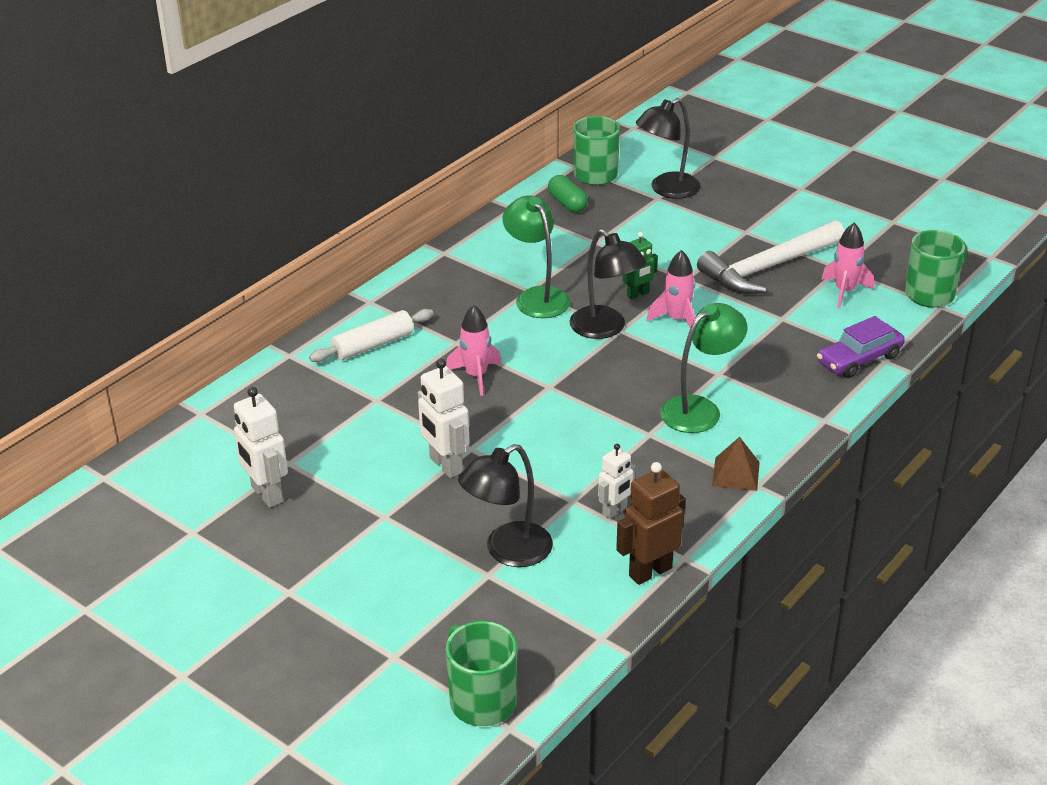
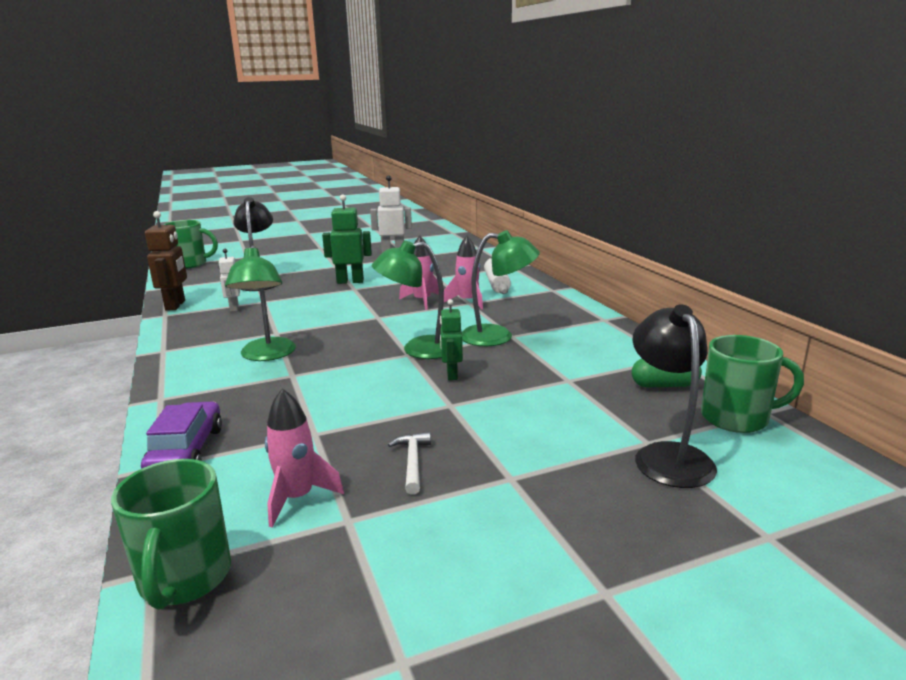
camera: 120 degrees right, 15 degrees down
white robot [418,359,470,478] -> green robot [322,194,372,284]
black lamp [570,229,646,339] -> green lamp [372,240,444,359]
pink rocket [646,250,695,328] -> pink rocket moved to [444,236,483,309]
white hammer [697,220,845,294] -> white hammer [388,432,431,495], size x0.41
brown pyramid [712,437,760,491] -> none

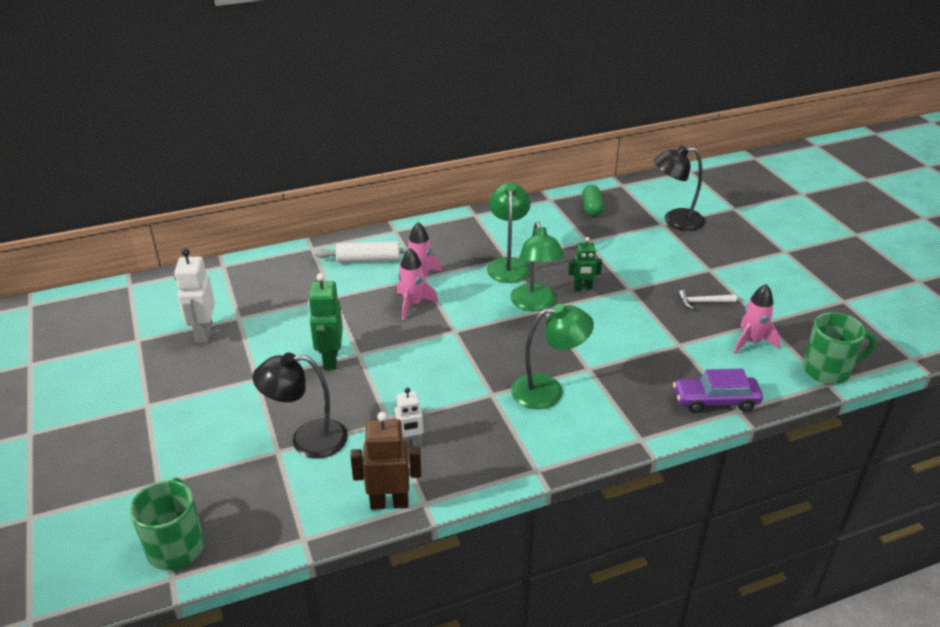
camera: 90 degrees left, 15 degrees up
green mug [701,335,804,433] -> none

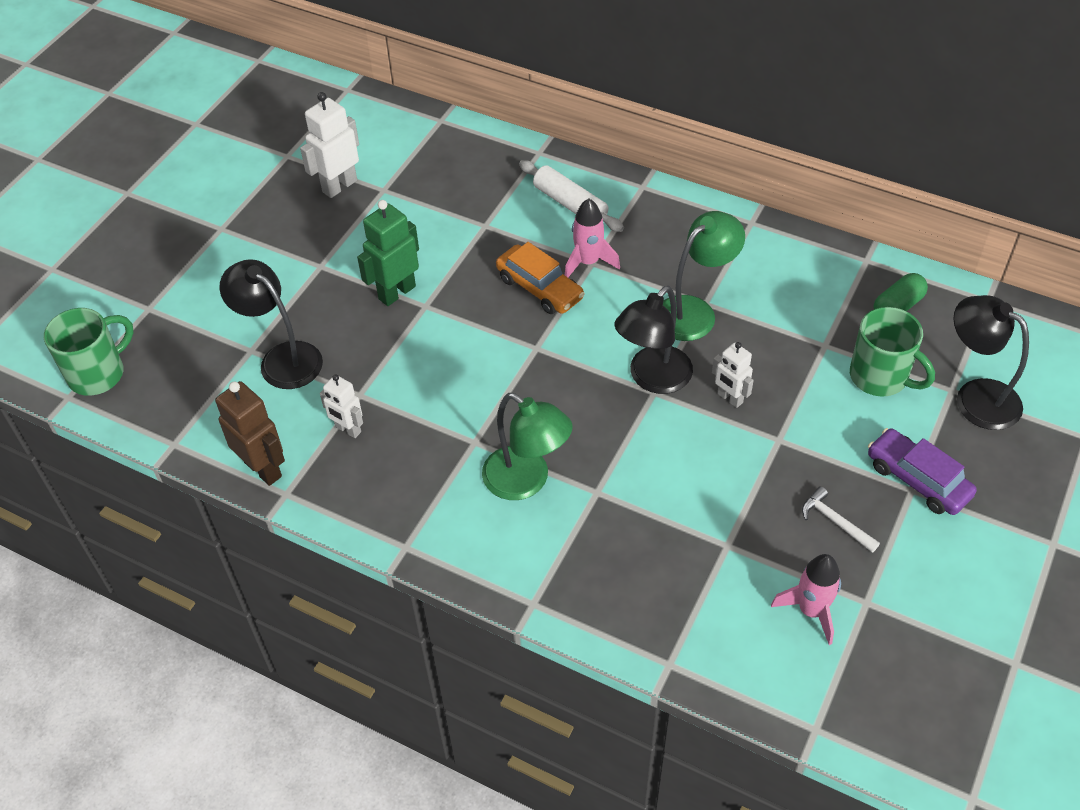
camera: 50 degrees right, 15 degrees up
pink rocket [397,248,438,320] -> orange car [496,242,585,314]
green lamp [510,222,565,311] -> black lamp [614,286,693,394]
green robot [568,237,602,290] -> white robot [712,342,754,408]
purple car [673,369,763,413] -> purple car moved to [868,428,977,515]
green mug [803,312,876,384] -> green mug moved to [850,307,935,397]

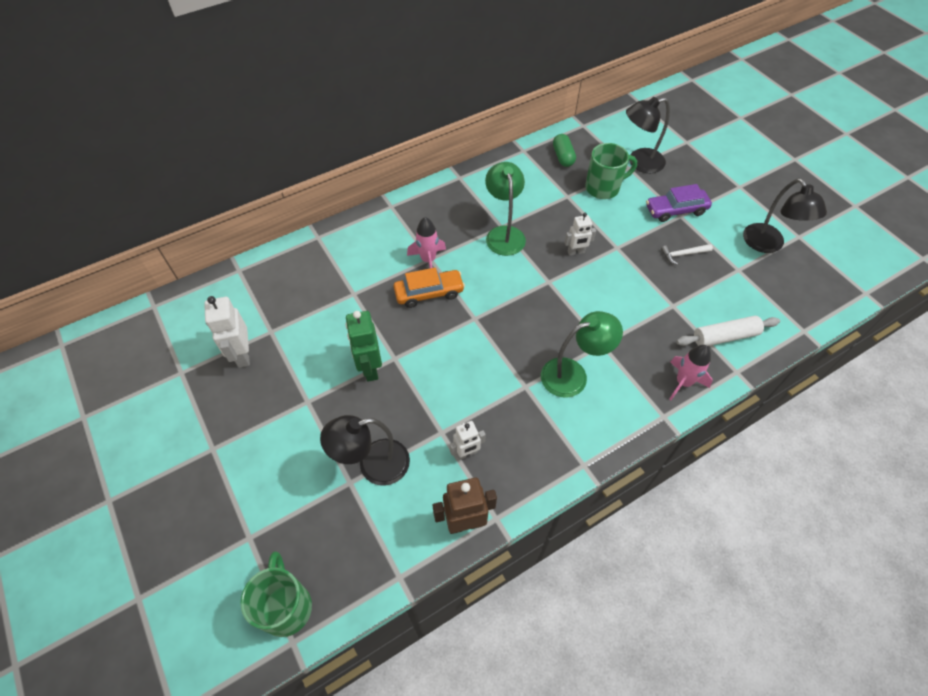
camera: 60 degrees left, 5 degrees up
white rolling pin [519,160,624,232] -> white rolling pin moved to [676,316,780,346]
black lamp [614,286,693,394] -> black lamp moved to [743,178,827,253]
pink rocket [771,554,841,645] -> pink rocket moved to [669,345,713,400]

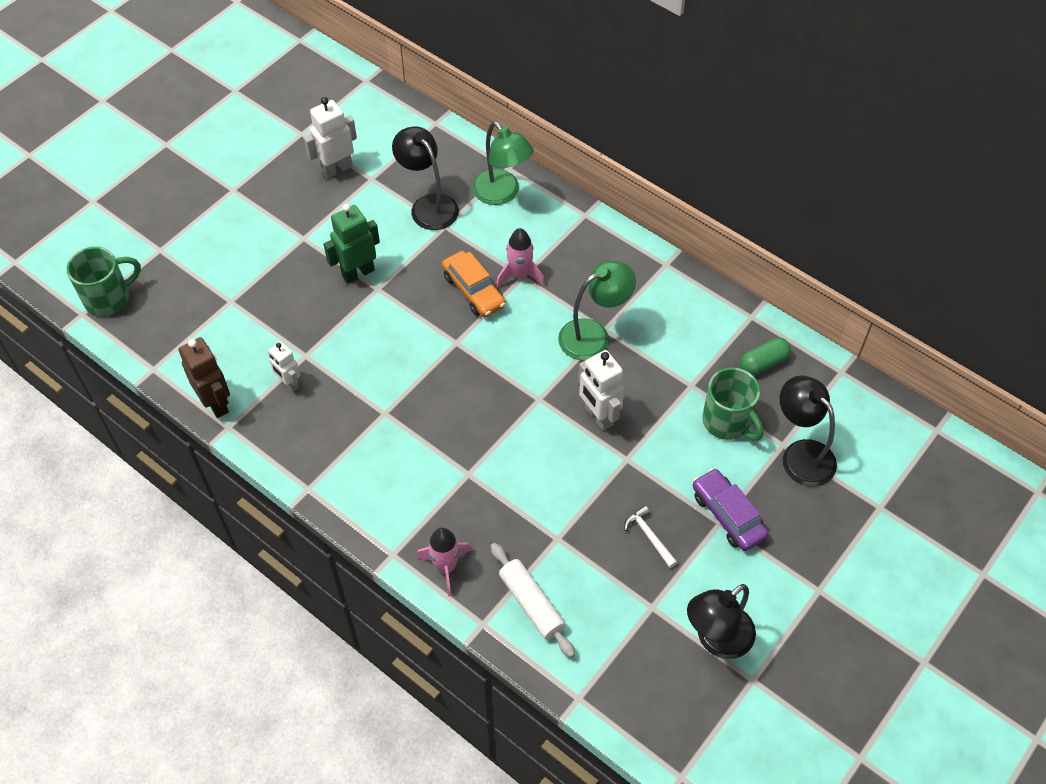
camera: 70 degrees right, 0 degrees up
black lamp [320,415,410,486] -> black lamp moved to [392,126,459,230]
green lamp [541,311,623,398] -> green lamp moved to [472,121,534,205]
white robot [565,213,596,256] -> white robot [578,350,625,431], size x1.57

